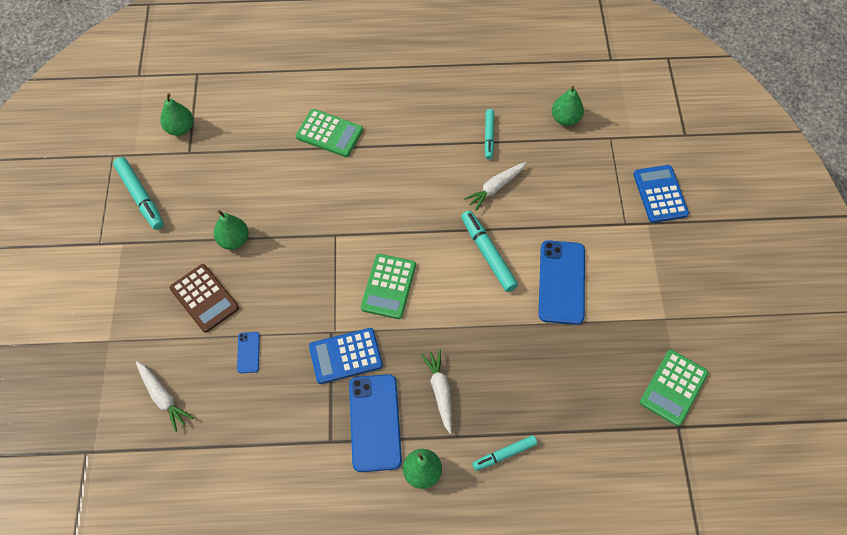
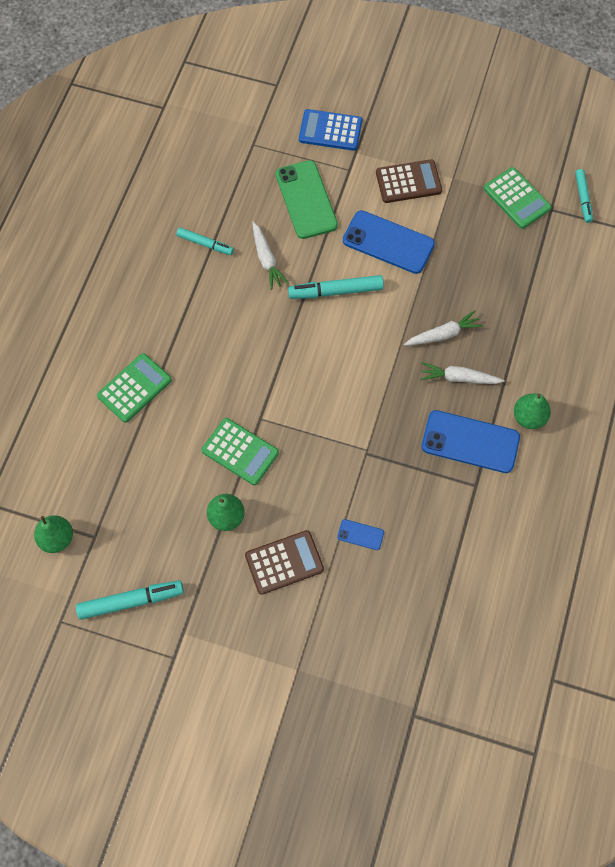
camera: 70 degrees left, 5 degrees up
white carrot [136,361,193,432] -> white carrot moved to [404,310,483,346]
blue calculator [309,328,383,384] -> none
green calculator [361,254,416,319] -> green calculator moved to [202,418,279,485]
turquoise marker [472,435,537,471] -> turquoise marker moved to [575,169,593,223]
green pear [552,86,584,126] -> none
none -> green phone [276,160,338,239]
none -> brown calculator [376,159,442,203]

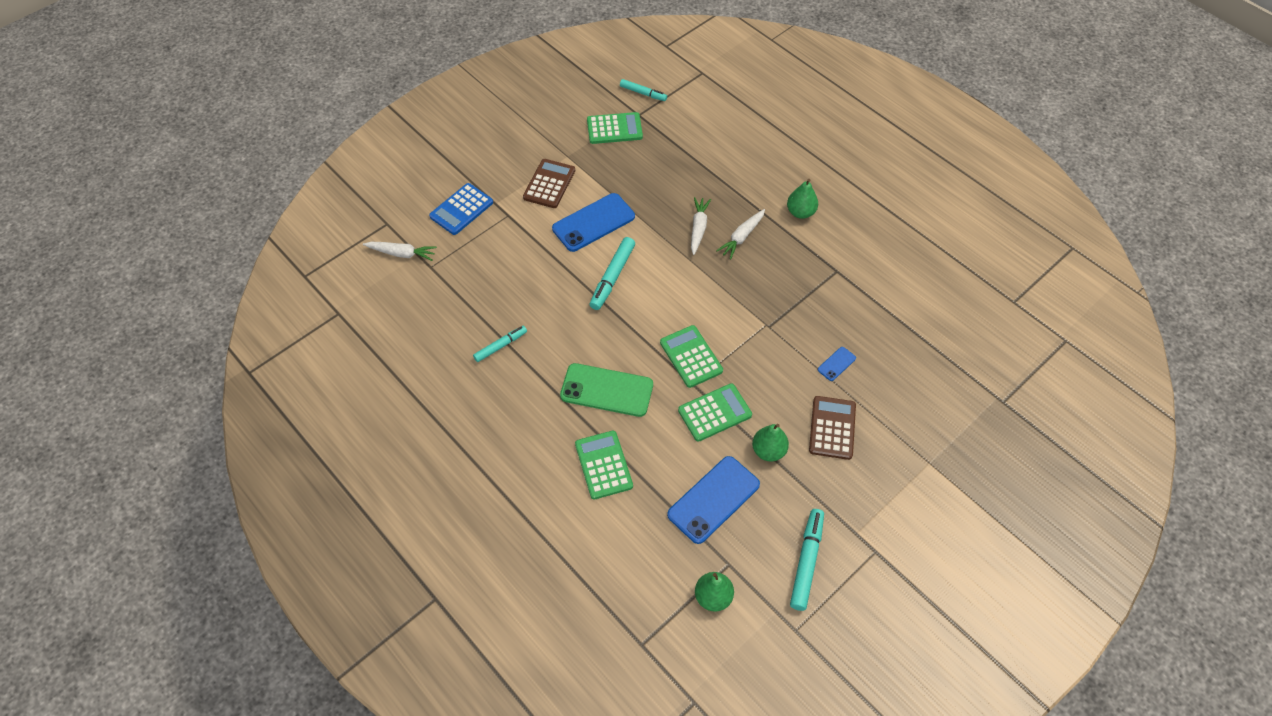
camera: 60 degrees left, 10 degrees down
white carrot [252,221,289,290] -> white carrot moved to [363,242,437,261]
green phone [276,160,338,239] -> green phone moved to [560,363,653,417]
blue phone [421,410,520,473] -> blue phone moved to [667,456,760,544]
none -> green calculator [660,325,723,388]

